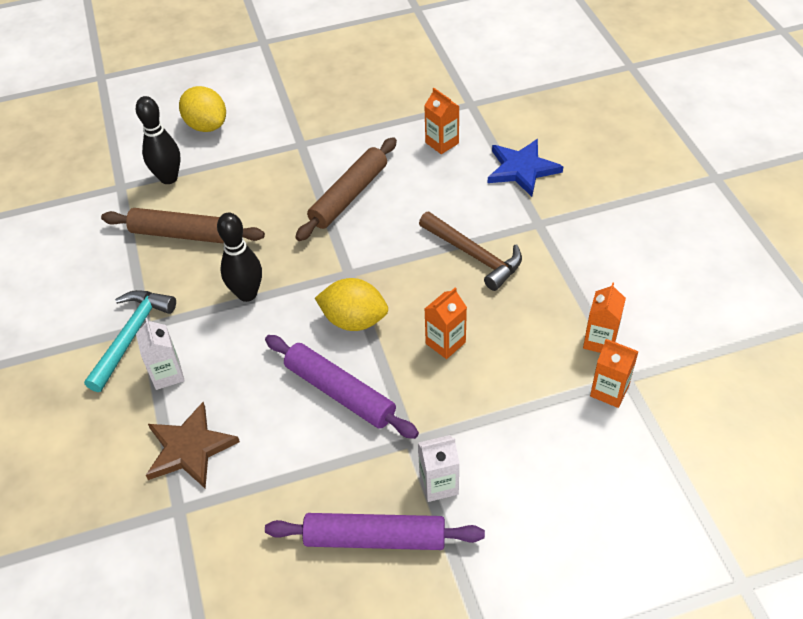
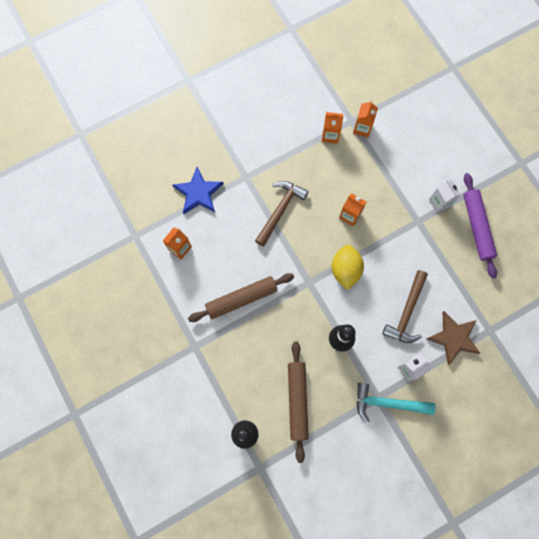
camera: 105 degrees left, 25 degrees up
yellow lemon [179,86,226,132] -> none
purple rolling pin [265,335,419,439] -> none
brown rolling pin [295,137,397,241] -> brown rolling pin turned 45 degrees counterclockwise [188,273,294,322]
none -> brown hammer [382,270,428,343]

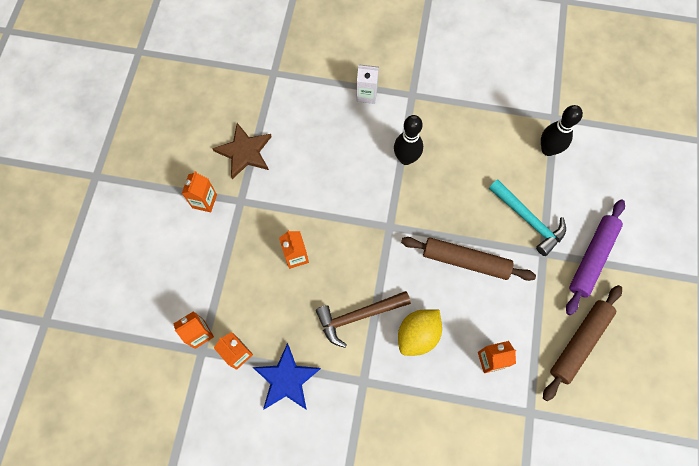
camera: 140 degrees left, 5 degrees down
blue star [172,167,224,214] -> blue star moved to [253,343,321,410]
brown rolling pin [288,341,309,463] -> brown rolling pin moved to [543,285,622,401]
yellow lemon [331,245,364,290] -> yellow lemon moved to [398,309,442,356]
turquoise hammer [357,383,436,423] -> turquoise hammer moved to [489,179,566,256]
brown hammer [382,270,428,343] -> none
brown star [427,311,480,365] -> brown star moved to [212,123,272,179]
white carton [429,180,461,213] -> orange carton [182,171,217,212]
purple rolling pin [463,173,497,279] -> purple rolling pin moved to [566,200,625,315]

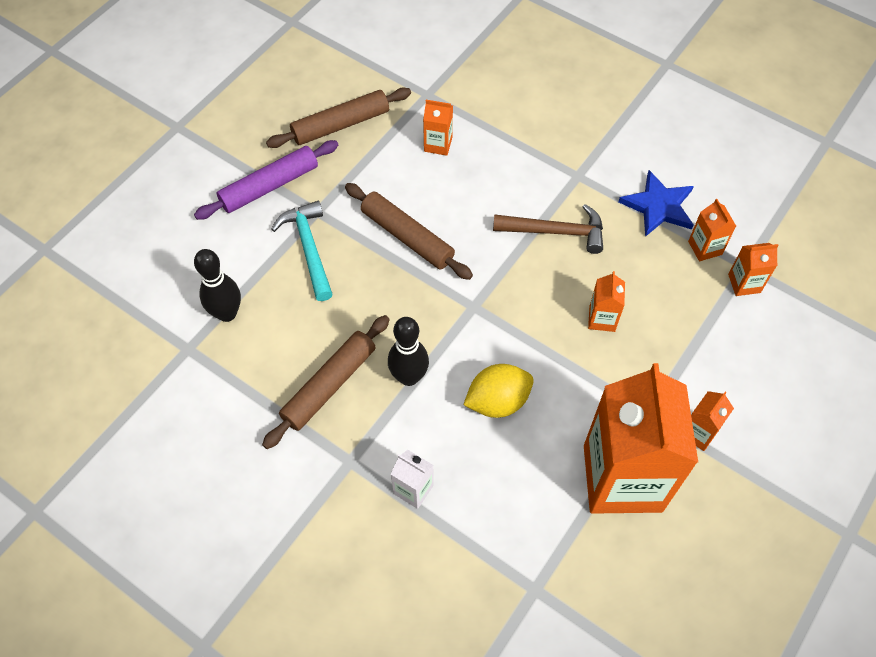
camera: 155 degrees left, 10 degrees down
brown star [212,123,272,179] -> orange carton [584,363,698,514]
yellow lemon [398,309,442,356] -> yellow lemon moved to [463,364,534,418]
none -> brown rolling pin [262,315,390,449]

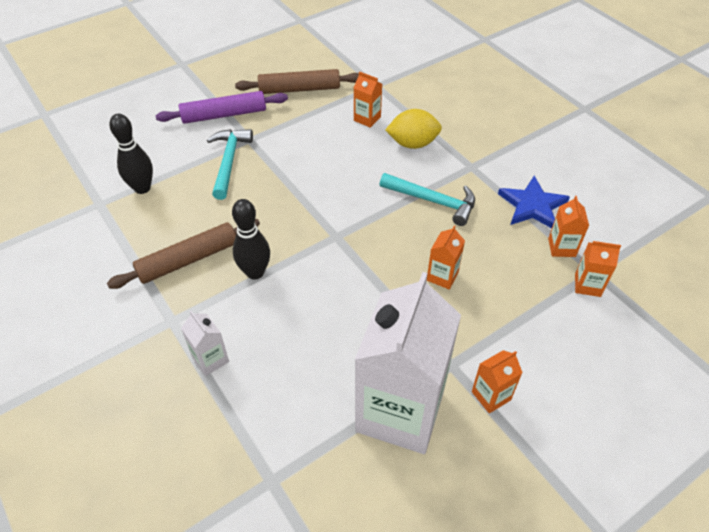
camera: 20 degrees right, 10 degrees down
brown rolling pin [345,183,473,280] -> none
yellow lemon [463,364,534,418] -> yellow lemon moved to [385,109,442,149]
brown hammer [493,204,603,254] -> turquoise hammer [380,173,475,226]
orange carton [584,363,698,514] -> white carton [355,272,461,454]

